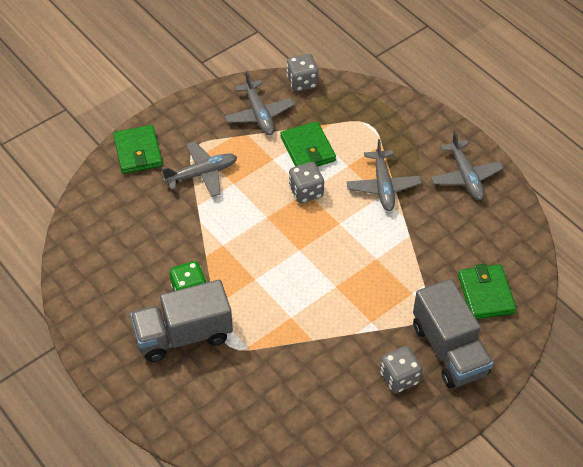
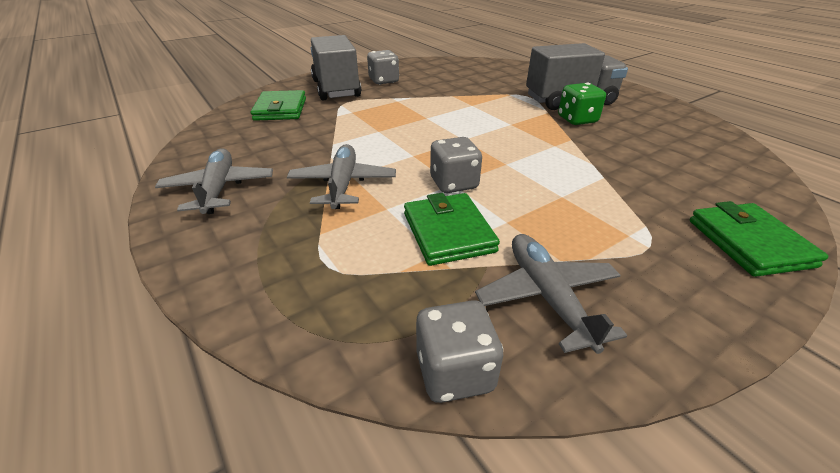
camera: 175 degrees left, 15 degrees down
grey plane [162,141,237,197] -> none

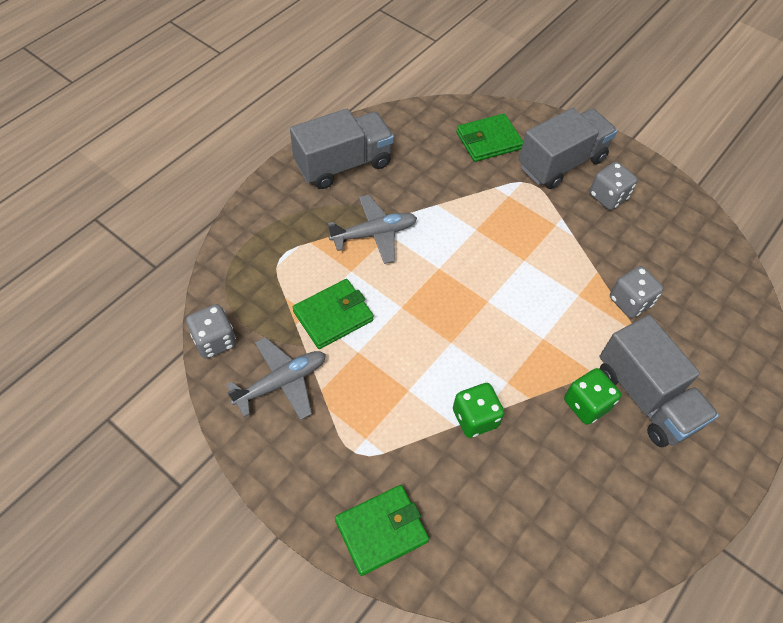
camera: 70 degrees right, 20 degrees up
grey plane [155,148,273,214] -> grey truck [290,109,394,189]
grey dice [430,137,482,193] -> grey dice moved to [610,266,664,318]
none -> green dice [453,383,505,438]

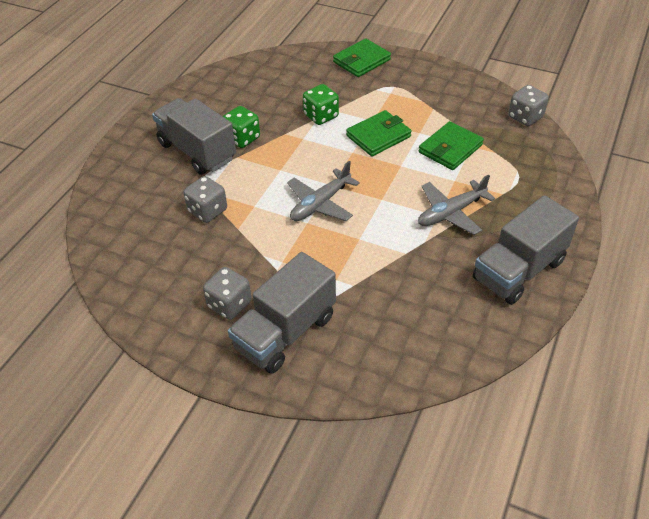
camera: 170 degrees right, 10 degrees down
grey plane [226,337,326,420] -> grey plane moved to [287,161,360,221]
green wallet [456,114,523,162] -> green wallet moved to [346,110,412,156]

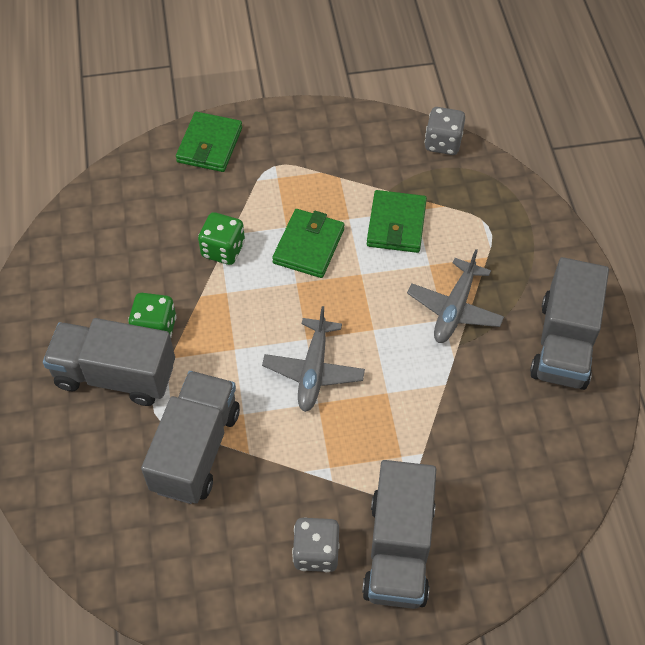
camera: 35 degrees left, 10 degrees up
grey dice [184,176,227,223] -> grey truck [141,371,240,504]

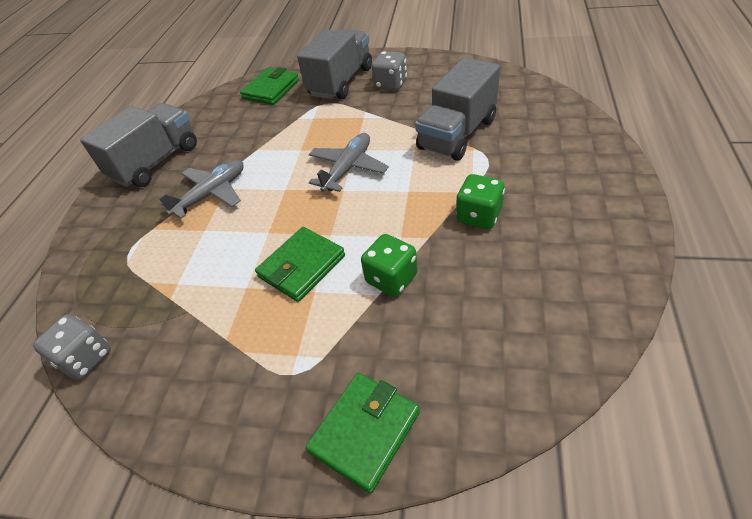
camera: 155 degrees left, 10 degrees down
grey truck [43,318,175,406] -> none
green wallet [367,190,427,253] -> green wallet moved to [240,67,299,105]

